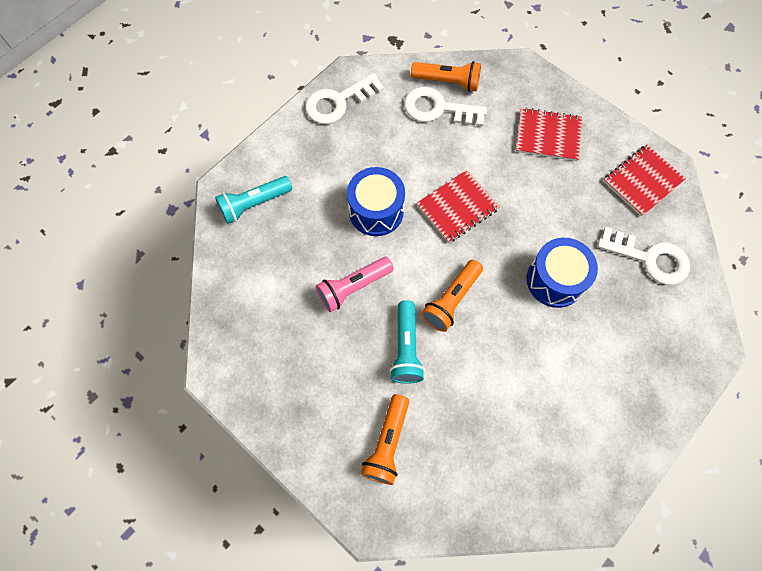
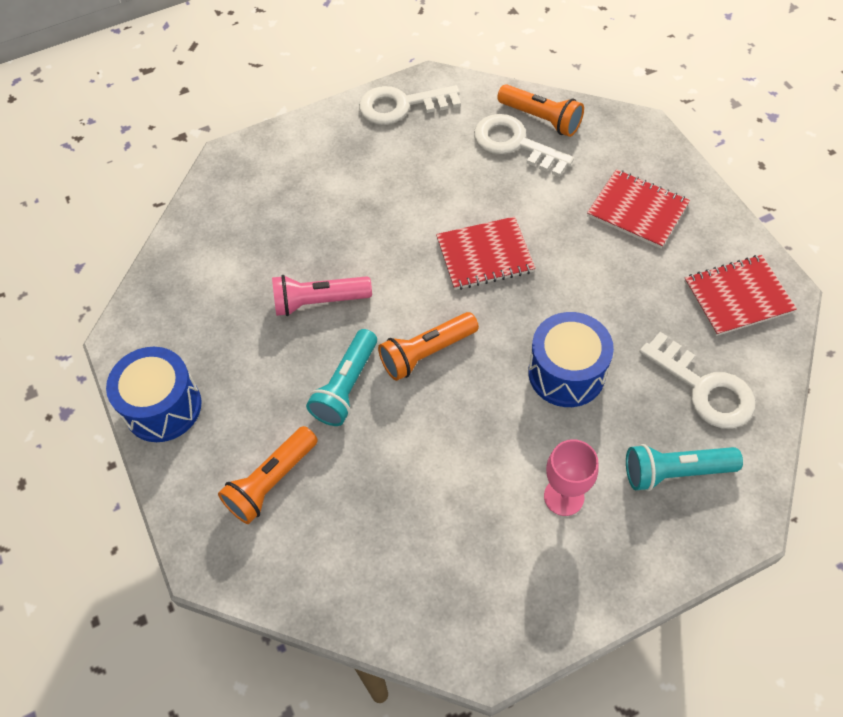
camera: 25 degrees right, 10 degrees down
turquoise flashlight [215,176,292,224] -> turquoise flashlight moved to [626,444,743,491]
blue drum [347,167,405,236] -> blue drum moved to [106,347,201,442]
none -> pink goblet [544,439,599,516]

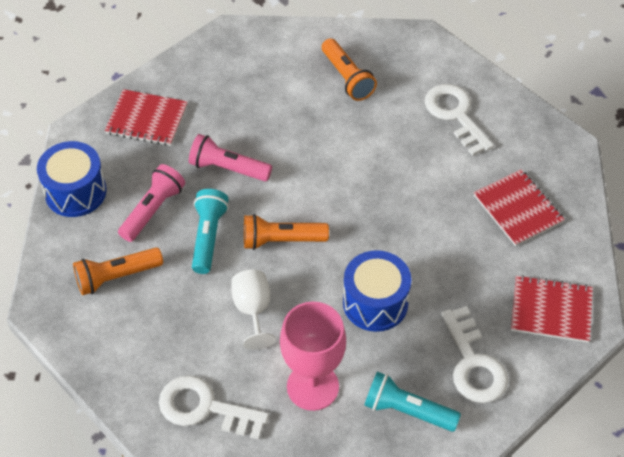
camera: 25 degrees right, 5 degrees down
turquoise flashlight [306,329,377,426] -> turquoise flashlight turned 135 degrees clockwise [192,189,229,274]
white key [359,85,461,125] -> white key moved to [159,375,269,440]
red notebook [436,217,535,290] -> red notebook moved to [105,89,188,146]
orange flashlight [497,84,584,137] -> orange flashlight moved to [322,38,377,101]
pink goblet [544,439,599,516] -> pink goblet [280,302,346,411], size x1.57
none -> pink flashlight [118,164,185,242]
none -> white goblet [231,270,276,350]

